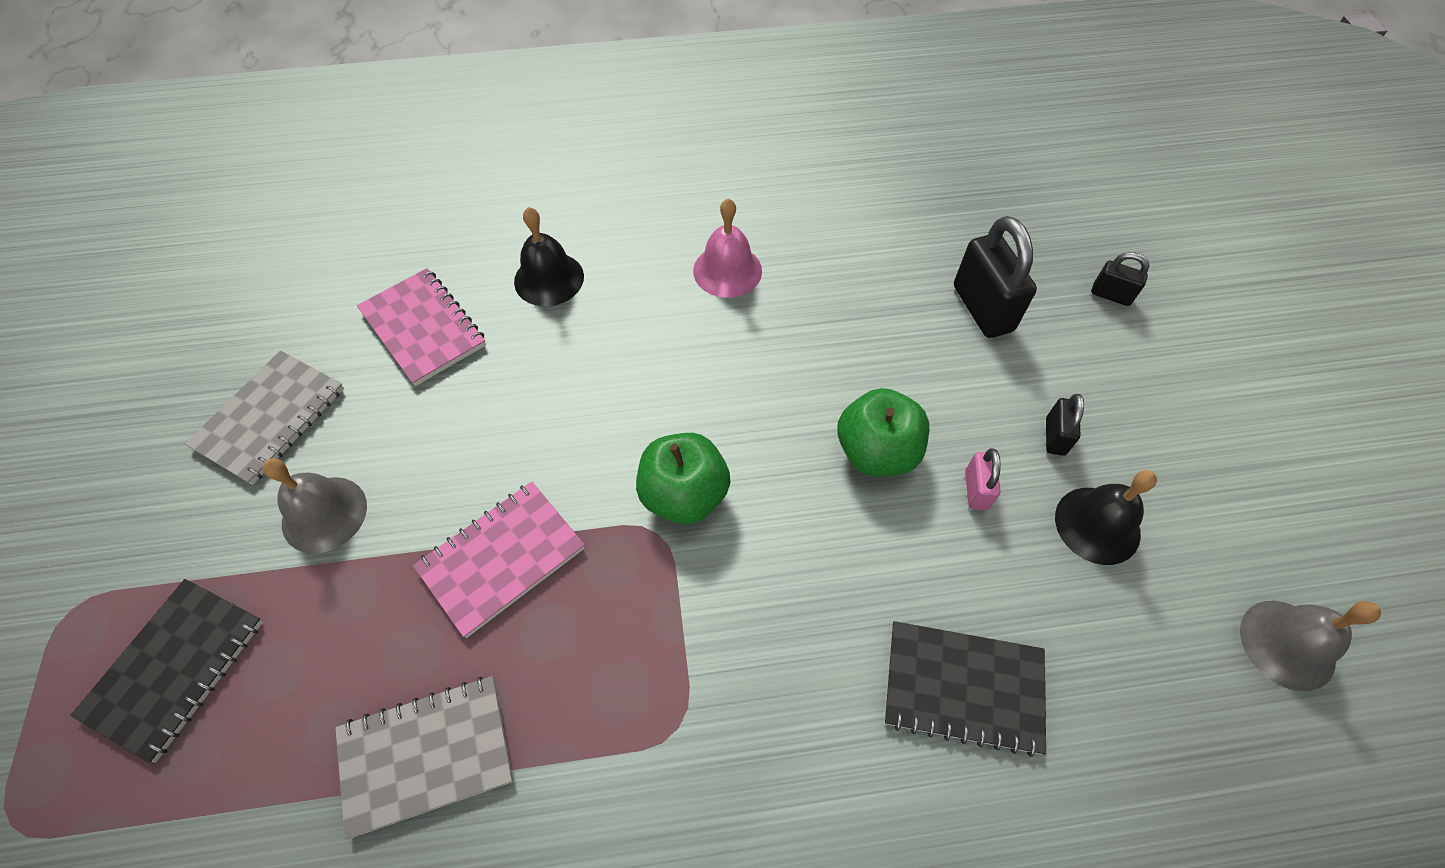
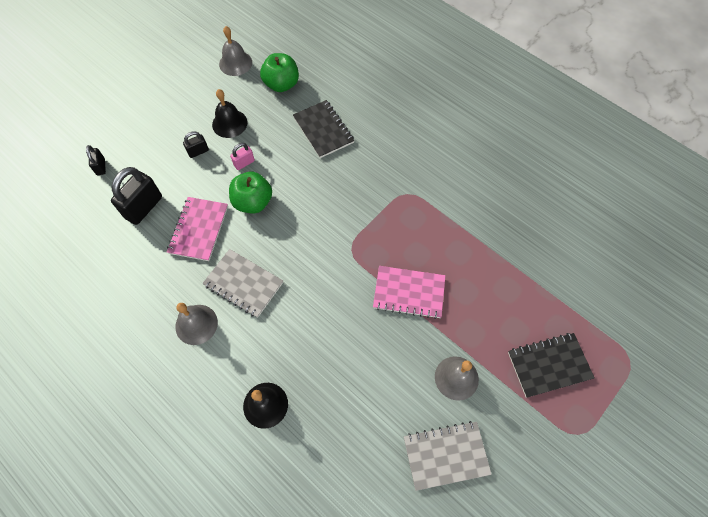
camera: 130 degrees left, 5 degrees up
grey notebook [335,676,513,840] -> grey notebook moved to [202,249,283,318]
pink notebook [357,268,486,386] -> pink notebook moved to [167,197,228,261]
green apple [636,433,730,524] -> green apple moved to [260,53,299,92]
pink bell [693,198,762,298] -> grey bell [175,303,218,345]

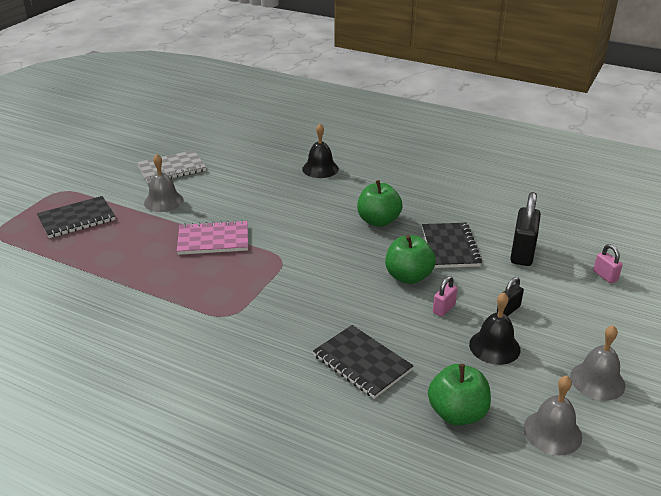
camera: 165 degrees right, 30 degrees down
black padlock [86,145,106,175] -> pink padlock [593,244,623,283]
pink notebook [167,197,228,261] -> black notebook [422,223,482,268]
grey bell [175,303,218,345] -> grey bell moved to [570,325,625,401]
grey notebook [202,249,283,318] -> green apple [357,180,403,227]

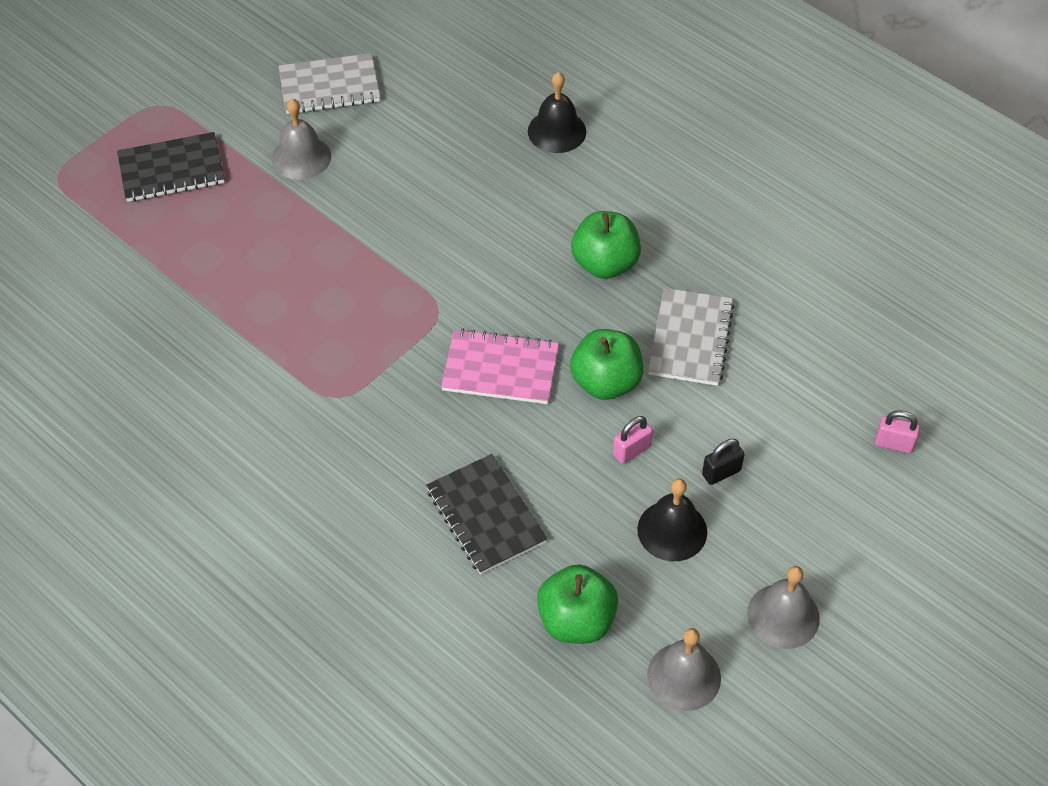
camera: 15 degrees right, 20 degrees up
pink notebook [177,220,248,255] -> pink notebook moved to [441,329,559,404]
black notebook [422,223,482,268] -> grey notebook [648,288,734,386]
black padlock [510,192,541,266] -> none
pink padlock [593,244,623,283] -> pink padlock turned 60 degrees counterclockwise [875,410,920,453]

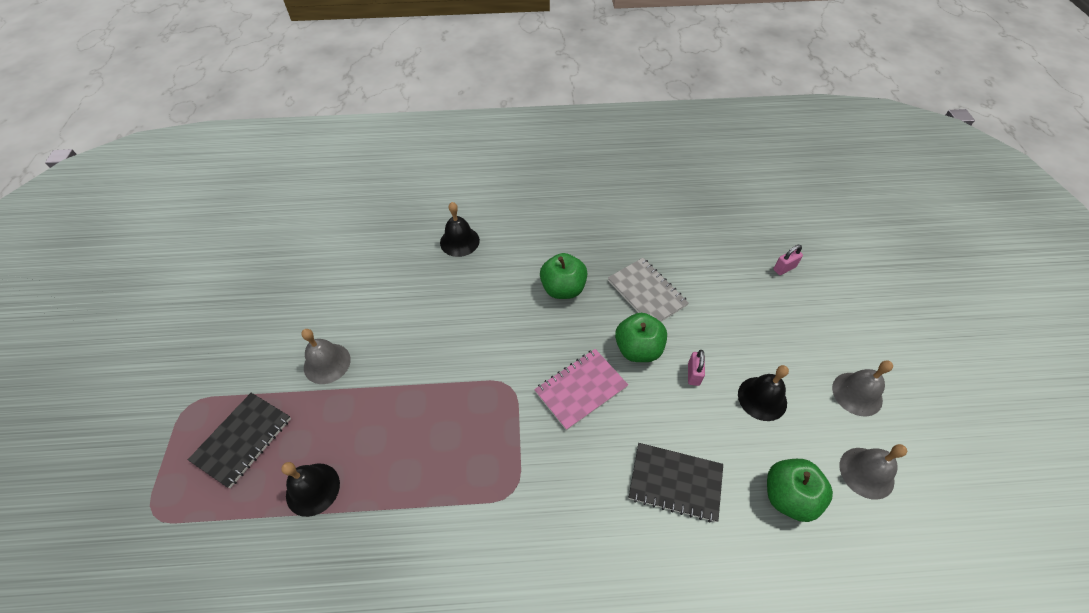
camera: 45 degrees left, 0 degrees up
grey notebook [279,53,380,114] -> none
black padlock [702,439,745,485] -> none
none -> black bell [281,462,340,517]

